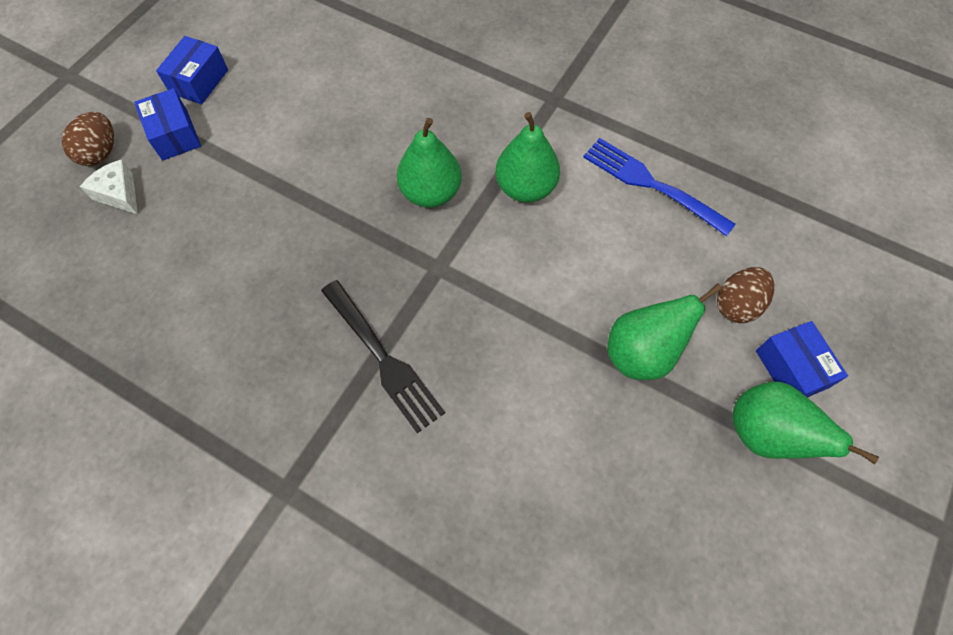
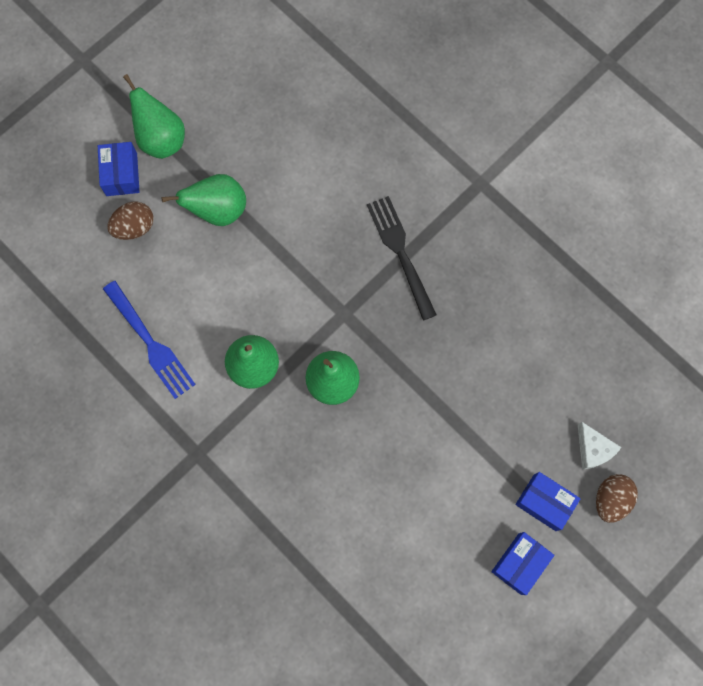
camera: 165 degrees left, 10 degrees up
blue box [134,88,201,161] -> blue box turned 45 degrees counterclockwise [515,472,581,531]

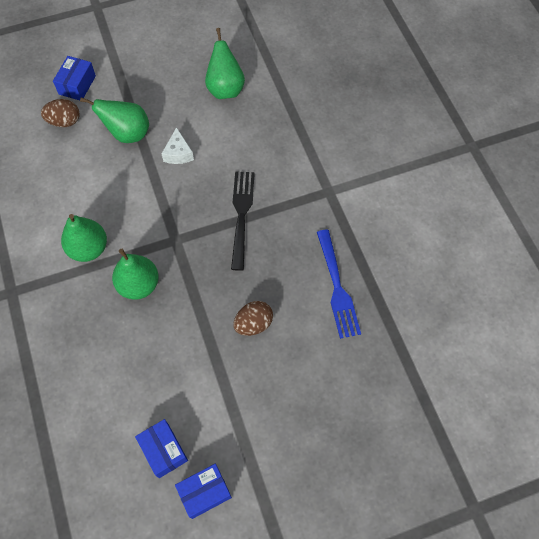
camera: 25 degrees right, 10 degrees down
blue fork [103,281,196,399] -> blue fork moved to [317,229,361,339]
green pear [123,74,185,159] -> green pear moved to [205,28,245,99]
blue box [515,472,581,531] -> blue box moved to [135,419,188,478]
white cheese [578,422,622,470] -> white cheese moved to [162,127,194,164]
brown egg [596,474,638,523] -> brown egg moved to [233,301,273,336]

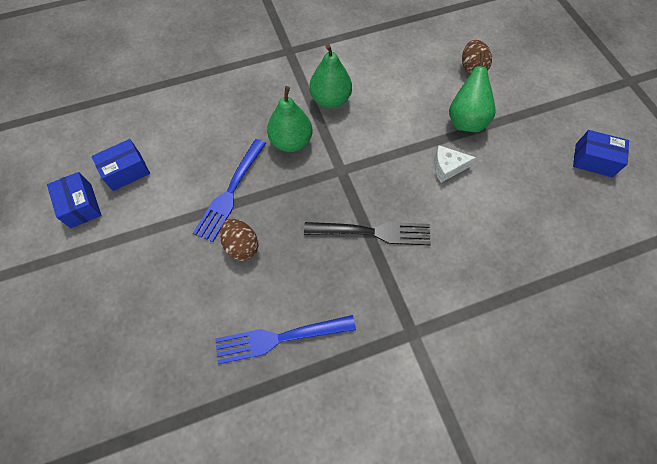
camera: 90 degrees right, 0 degrees up
blue box [53,56,96,100] -> blue box moved to [573,130,629,177]
green pear [205,28,245,99] -> none
none -> blue fork [193,139,266,242]

